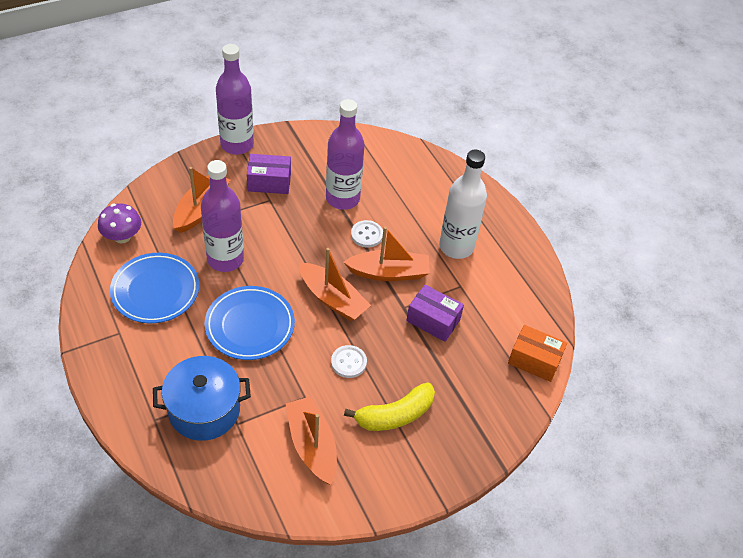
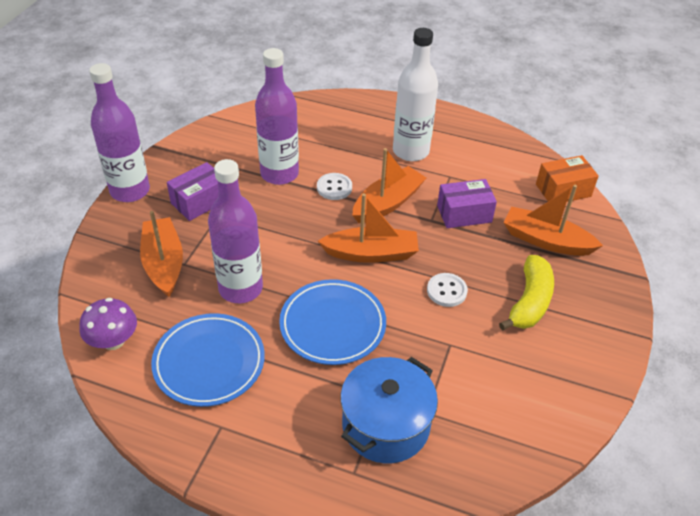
camera: 40 degrees left, 5 degrees down
orange boat [286,396,337,485] -> orange boat moved to [504,185,603,256]

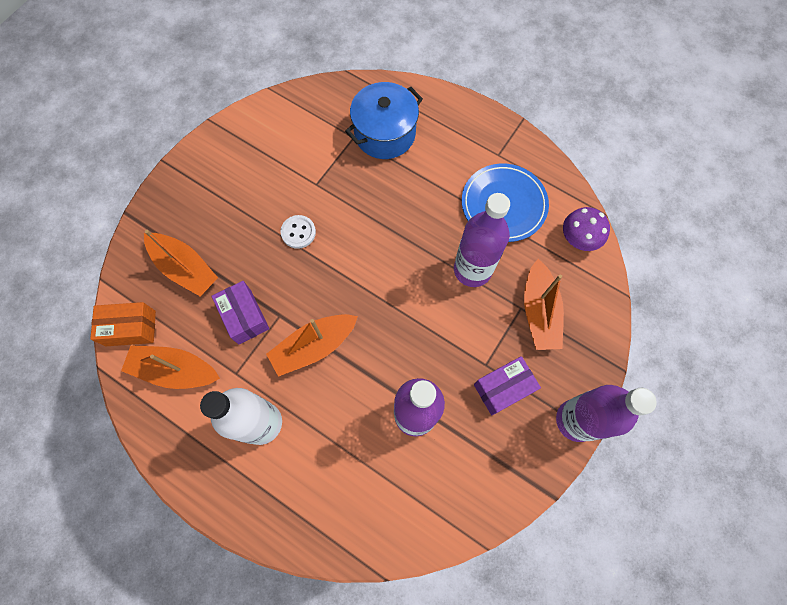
camera: 165 degrees left, 25 degrees up
blue plate [279,279,386,365] -> none
white button [317,173,352,200] -> none
orange boat [318,193,419,263] -> orange boat moved to [121,345,220,389]
purple box [437,179,497,228] -> purple box turned 60 degrees clockwise [211,281,269,345]
yellow banana [499,255,554,331] -> none

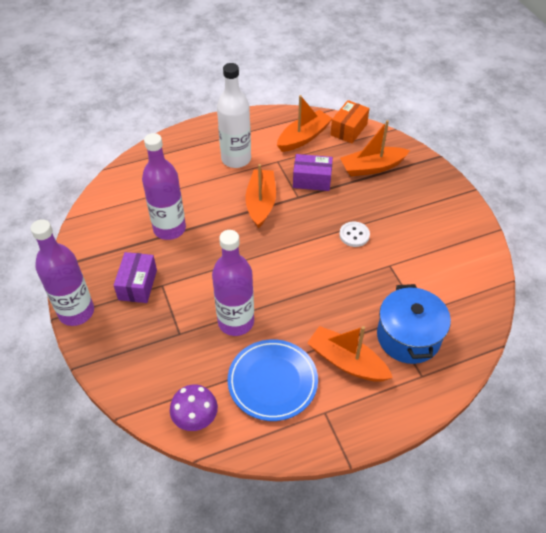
camera: 125 degrees right, 20 degrees down
orange boat [524,259,564,350] -> orange boat moved to [307,326,393,382]

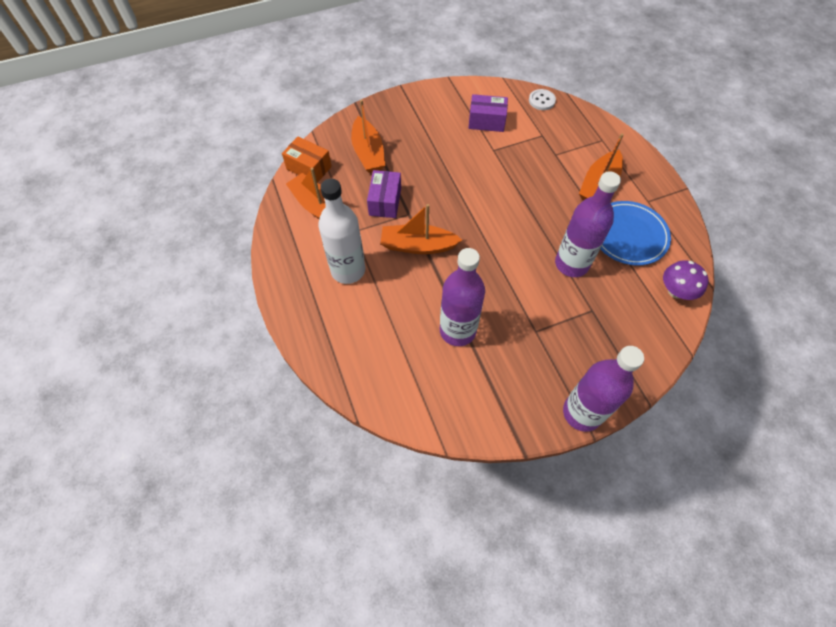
camera: 90 degrees left, 10 degrees up
purple box [114,252,157,303] -> purple box moved to [468,94,508,132]
white button [339,222,370,247] -> white button moved to [529,89,556,110]
blue pot [377,284,451,364] -> none

